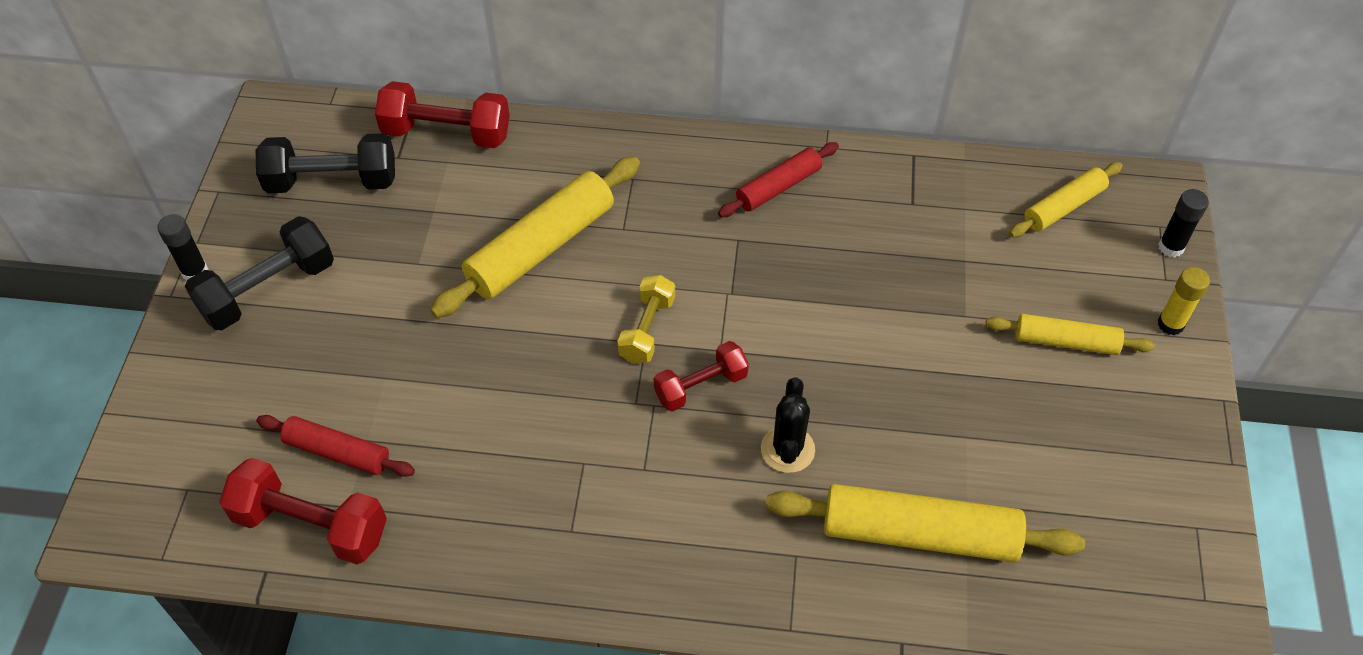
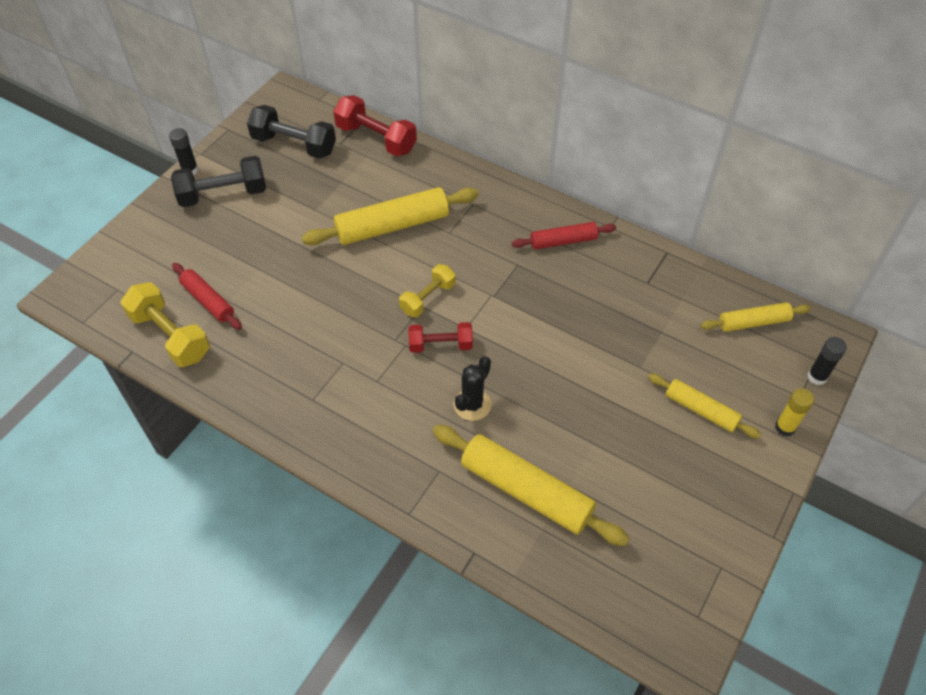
camera: 25 degrees right, 0 degrees up
red dumbbell [219,458,387,564] -> yellow dumbbell [120,282,210,367]

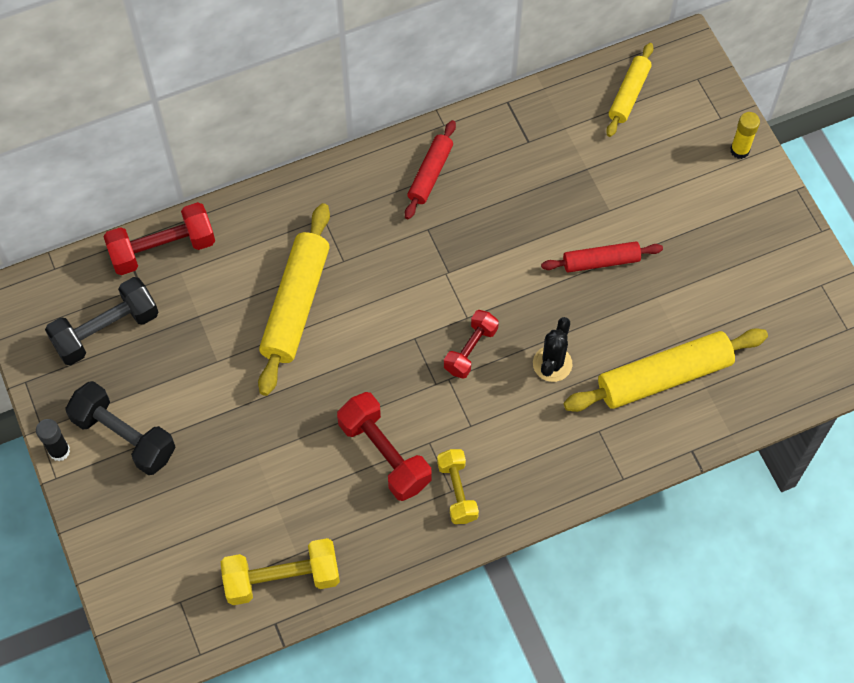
camera: 55 degrees left, 10 degrees up
black dumbbell [171,156,266,207] -> black dumbbell turned 75 degrees counterclockwise [65,381,176,475]
red rolling pin [172,263,242,330] -> red rolling pin moved to [541,241,663,273]
yellow dumbbell [399,264,456,317] -> yellow dumbbell moved to [437,449,479,524]
black cactus [454,356,492,421] -> black cactus turned 45 degrees clockwise [533,317,572,382]
yellow rolling pin [648,373,761,438] -> none
black glue stick [807,337,847,385] -> none
none -> red dumbbell [337,392,432,501]

